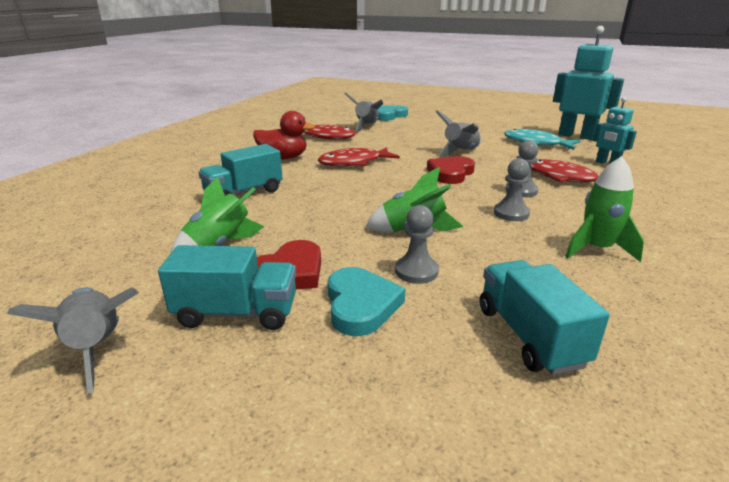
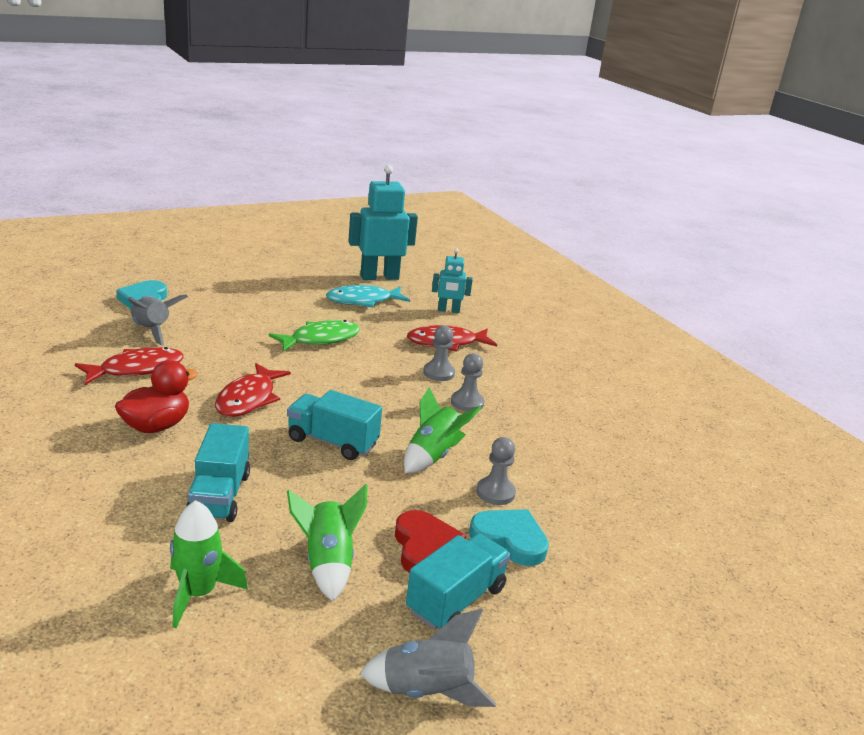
camera: 55 degrees left, 0 degrees up
red heart [427,156,475,184] -> none
grey rocket [436,110,481,157] -> green fish [269,320,360,351]
turquoise truck [480,260,610,375] -> turquoise truck moved to [287,390,382,460]
green rocket [565,156,644,262] -> green rocket moved to [170,500,248,629]

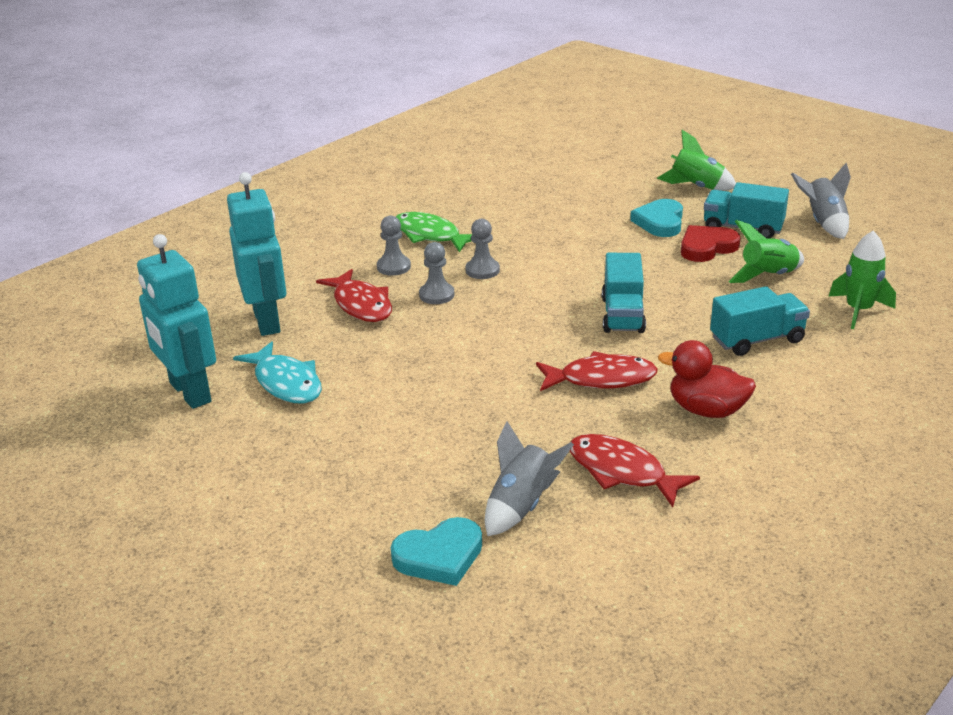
camera: 105 degrees left, 5 degrees up
green fish [269,320,360,351] -> green fish moved to [396,212,472,252]
green rocket [404,387,482,473] -> green rocket moved to [657,130,736,191]
turquoise robot [432,248,473,313] -> turquoise robot [227,172,287,336], size x1.83
grey pawn [476,437,516,505] -> grey pawn moved to [377,215,411,276]

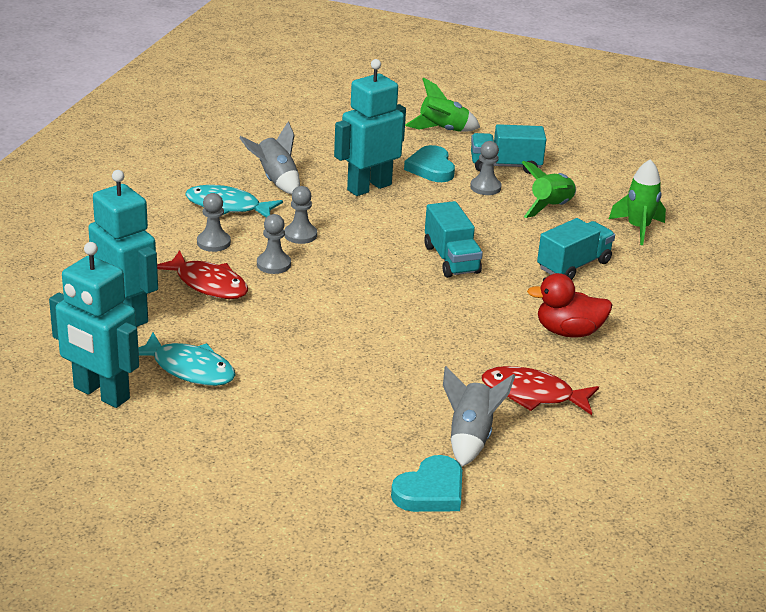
camera: 25 degrees left, 0 degrees up
green fish [396,212,472,252] -> turquoise fish [185,185,283,218]
red fish [536,351,658,391] -> none
red heart [681,225,741,262] -> grey pawn [470,141,501,195]
grey rocket [791,163,851,239] -> grey rocket moved to [239,122,300,194]
none -> turquoise robot [334,59,406,196]

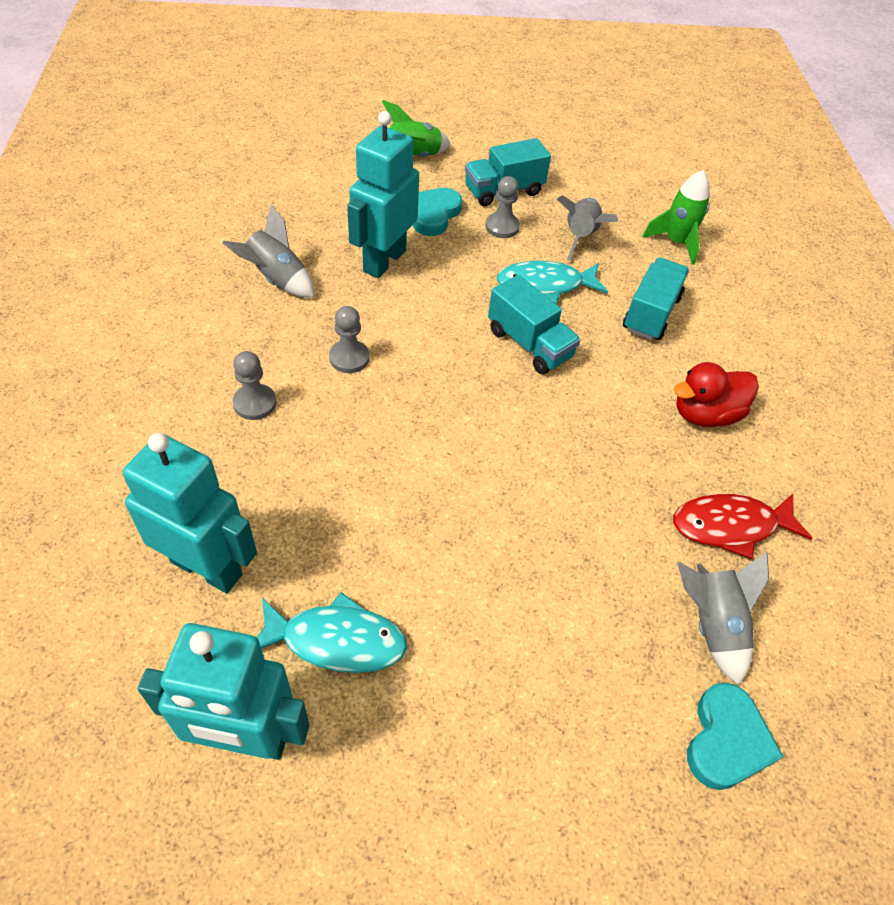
camera: 25 degrees left, 20 degrees up
red fish [157,250,248,299] -> none
turquoise fish [185,185,283,218] -> turquoise fish moved to [497,261,608,304]
grey pawn [257,214,291,274] -> none
turquoise heart [404,145,455,182] -> turquoise heart turned 60 degrees clockwise [413,188,462,236]
green rocket [522,161,576,218] -> grey rocket [557,195,618,261]

